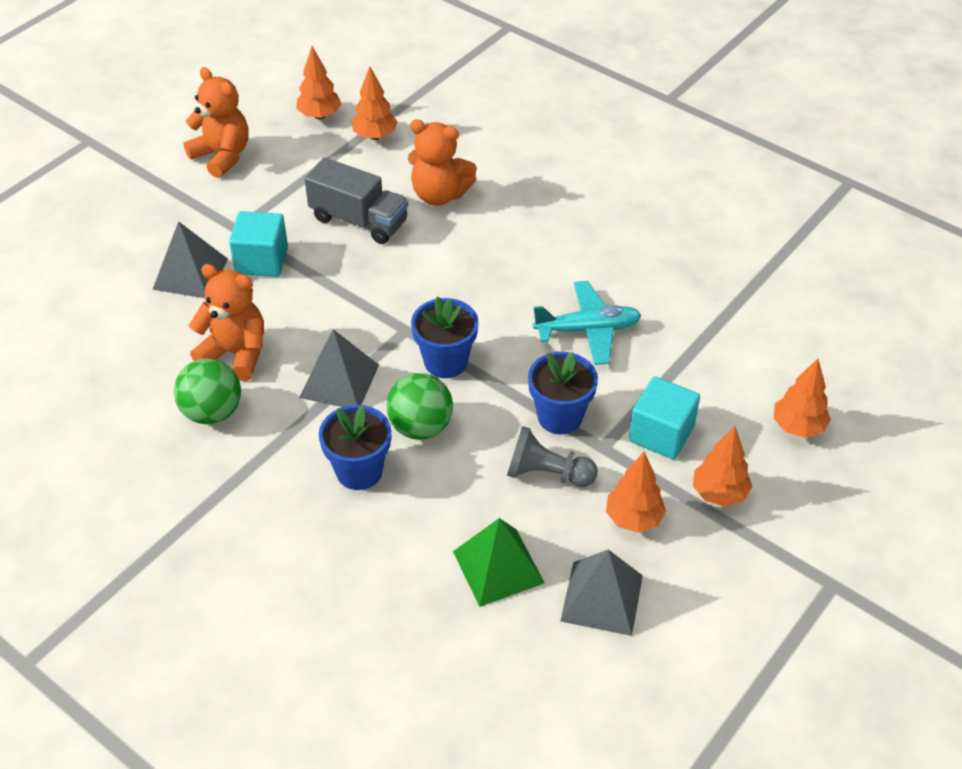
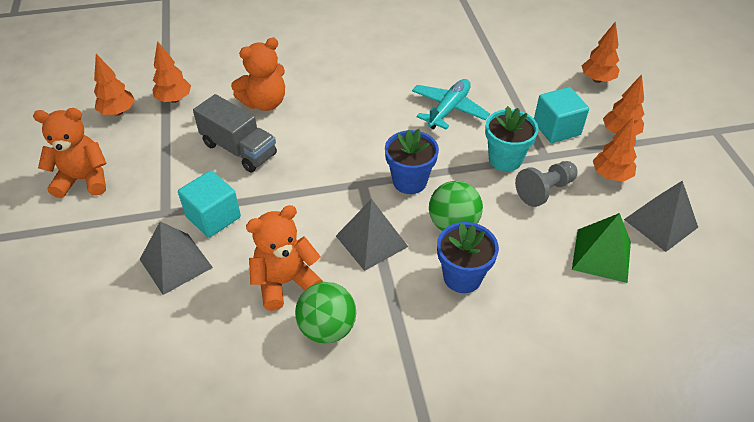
camera: 50 degrees left, 0 degrees up
grey truck [305,157,408,244] -> grey truck turned 60 degrees clockwise [193,94,277,172]
blue flower pot [528,352,598,434] -> turquoise flower pot [485,106,539,171]

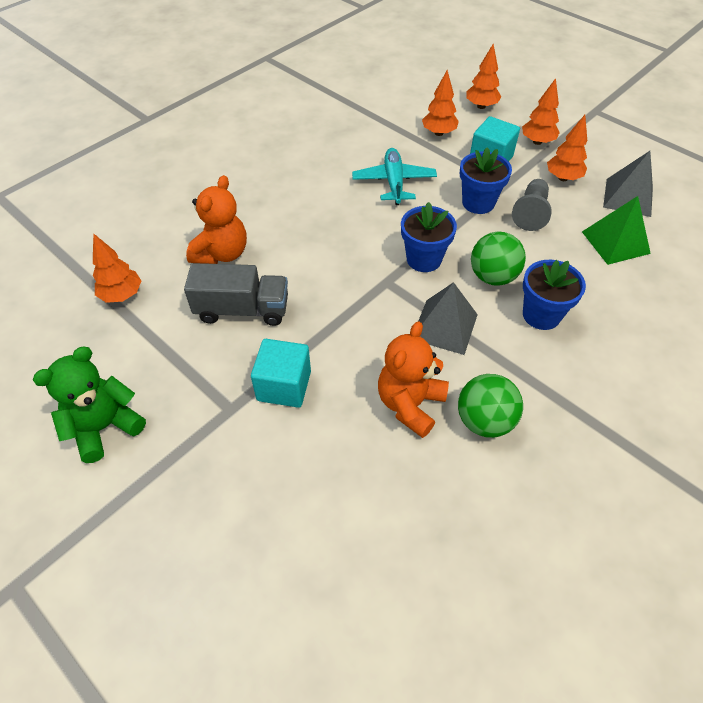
camera: 35 degrees left, 5 degrees up
orange teddy bear [33,108,106,198] -> green teddy bear [33,347,146,463]
orange tree [94,54,135,116] -> orange tree moved to [422,70,459,136]
grey pyramid [140,221,213,295] -> none
turquoise flower pot [485,106,539,171] -> blue flower pot [460,148,512,214]

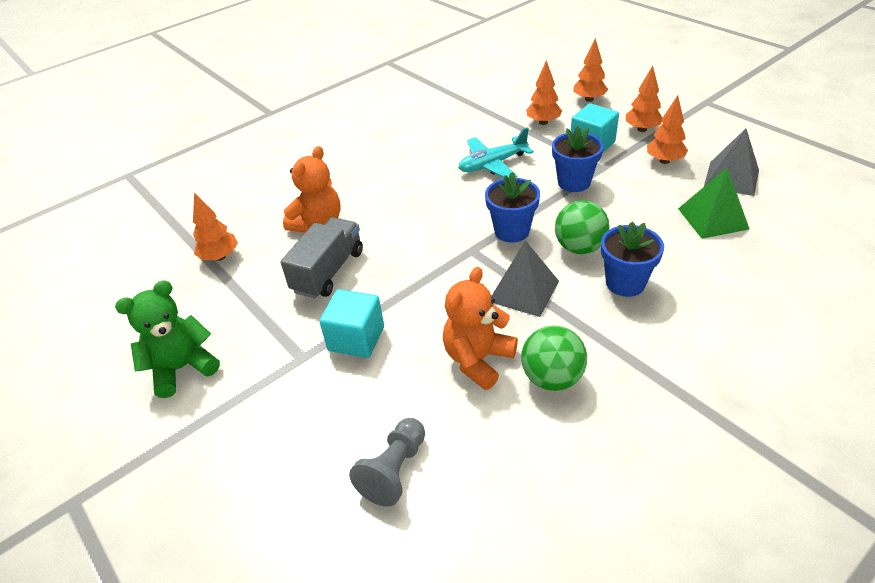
camera: 10 degrees right, 10 degrees down
grey truck [184,263,288,326] -> grey truck turned 75 degrees counterclockwise [280,217,363,299]
turquoise plane [352,148,437,205] -> turquoise plane turned 120 degrees counterclockwise [458,127,534,178]
grey pawn [512,179,552,231] -> grey pawn moved to [349,418,425,507]

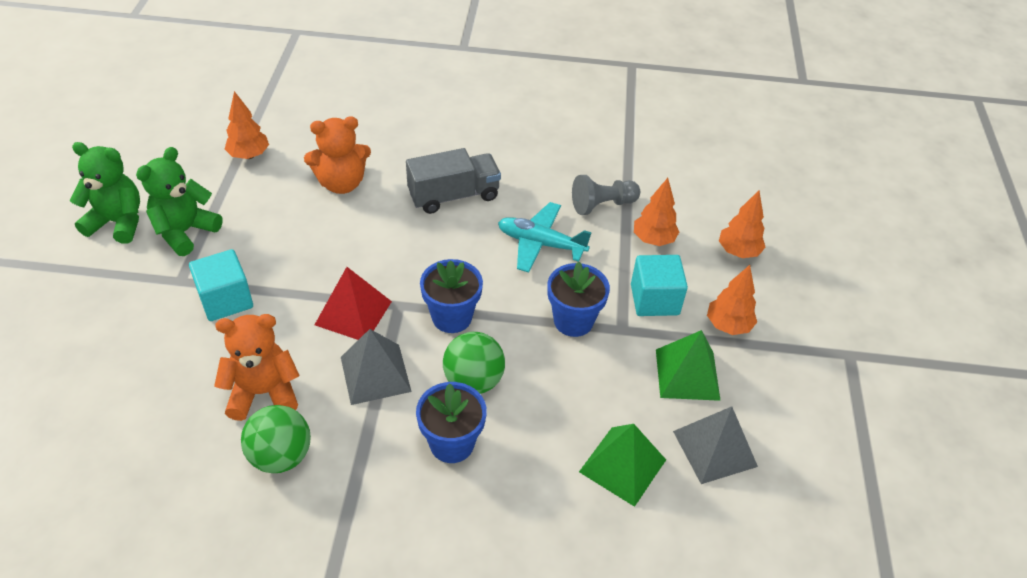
camera: 40 degrees right, 5 degrees up
grey truck [280,217,363,299] -> grey truck moved to [406,148,501,214]
grey pawn [349,418,425,507] -> grey pawn moved to [572,175,640,215]
orange tree [647,95,688,164] -> green pyramid [656,330,721,401]
none -> green teddy bear [136,147,223,256]
none -> red pyramid [315,267,392,340]

